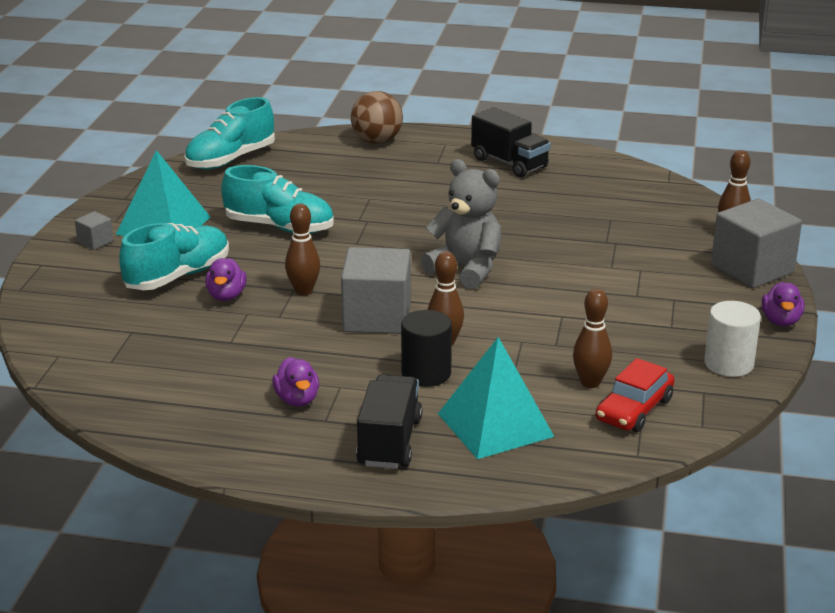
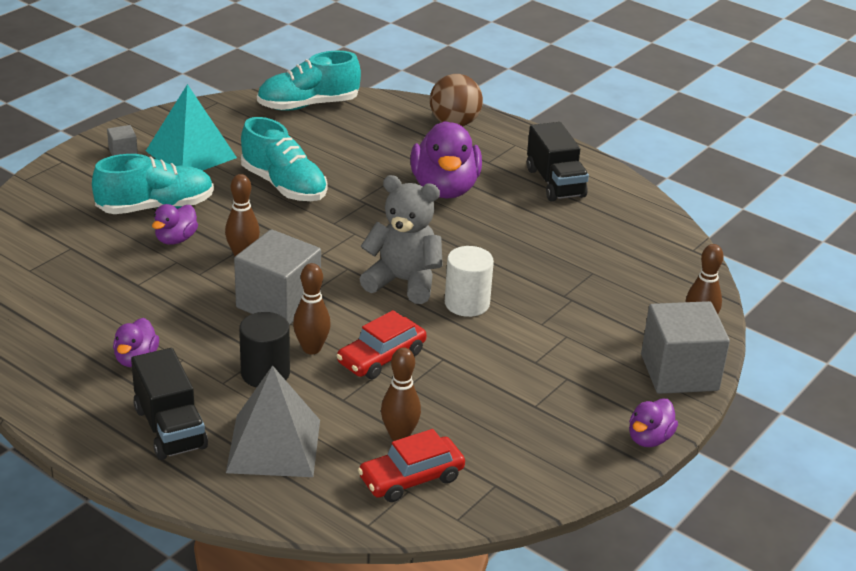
camera: 25 degrees right, 5 degrees up
black truck [356,374,422,469] -> black truck turned 120 degrees clockwise [131,348,208,460]
grey teddy bear [421,159,502,289] -> grey teddy bear turned 45 degrees counterclockwise [360,175,443,304]
turquoise pyramid [438,337,554,459] -> grey pyramid [226,365,320,477]
white cylinder [704,301,761,377] -> white cylinder moved to [445,246,494,317]
none -> red car [337,310,427,379]
none -> purple duck [410,121,482,199]

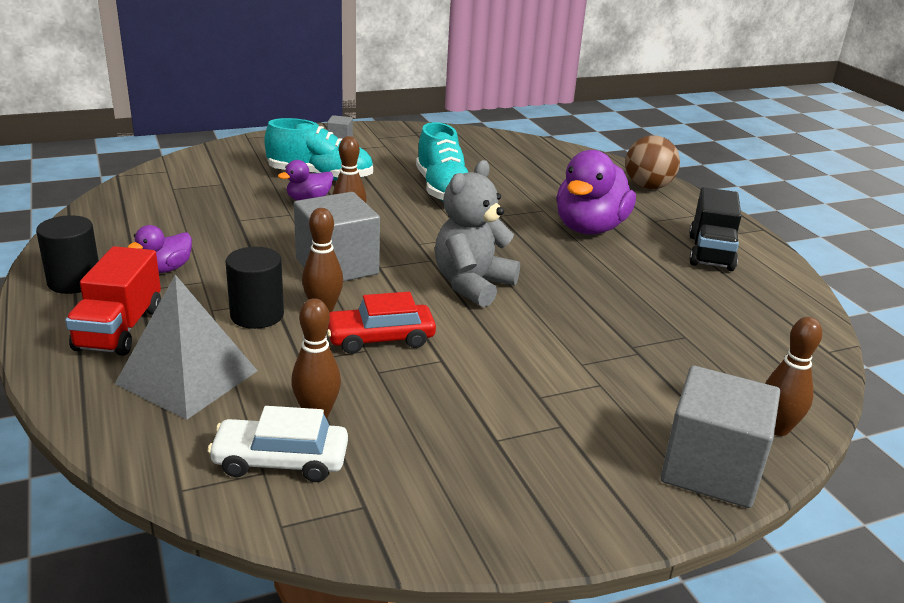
camera: 30 degrees right, 5 degrees down
black truck [131,348,208,460] -> red truck [65,246,161,356]
turquoise pyramid [146,84,237,171] -> none
turquoise shoe [257,51,361,111] -> none
red car [358,429,465,502] -> white car [208,406,348,482]
grey teddy bear [360,175,443,304] -> grey teddy bear turned 105 degrees counterclockwise [435,160,520,307]
white cylinder [445,246,494,317] -> none
purple duck [629,398,678,447] -> none
none -> black cylinder [36,215,99,294]

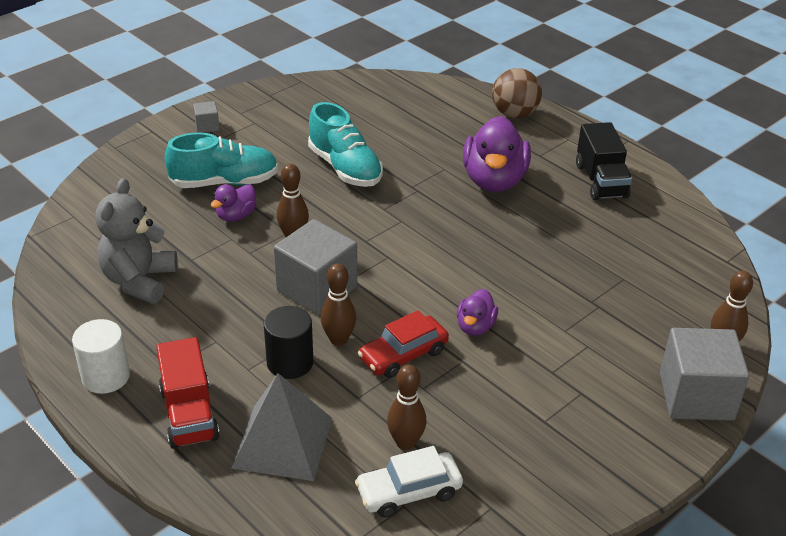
camera: 20 degrees left, 10 degrees up
black cylinder [36,215,99,294] -> white cylinder [72,319,130,394]
purple duck [127,225,192,273] -> purple duck moved to [457,289,498,336]
grey teddy bear [435,160,520,307] -> grey teddy bear moved to [95,178,177,304]

